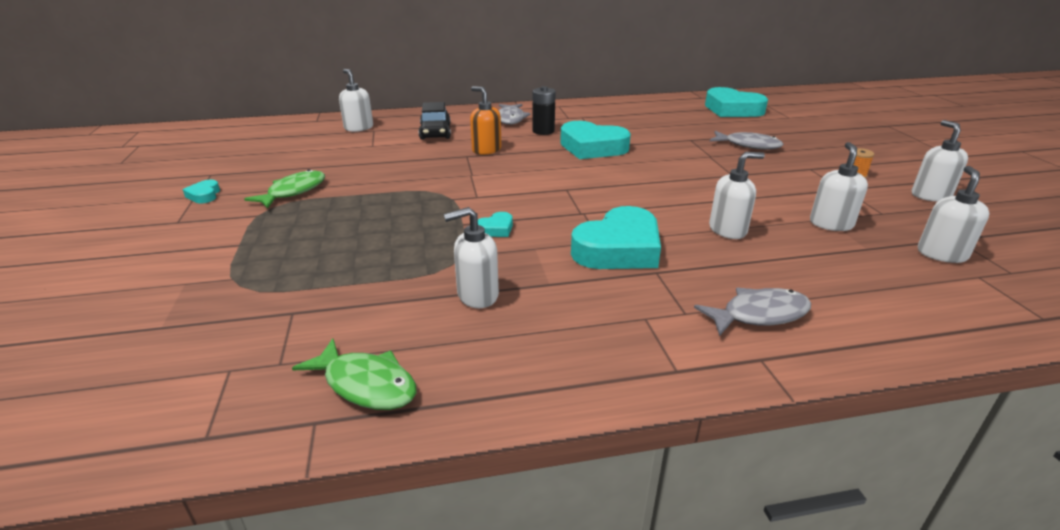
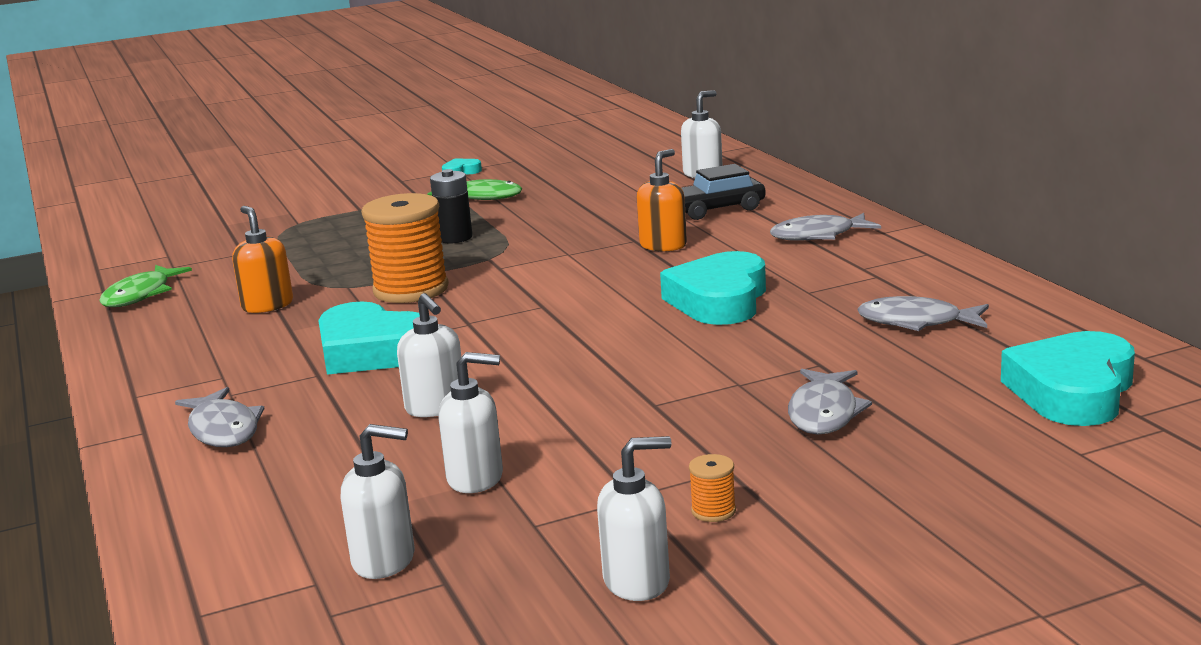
camera: 80 degrees right, 10 degrees down
white soap dispenser [444,207,499,308] -> orange soap dispenser [232,206,293,313]
turquoise heart [478,212,513,237] -> orange spool [361,193,449,303]
black battery [532,86,556,135] -> black battery moved to [430,169,472,243]
none -> grey fish [857,296,989,331]

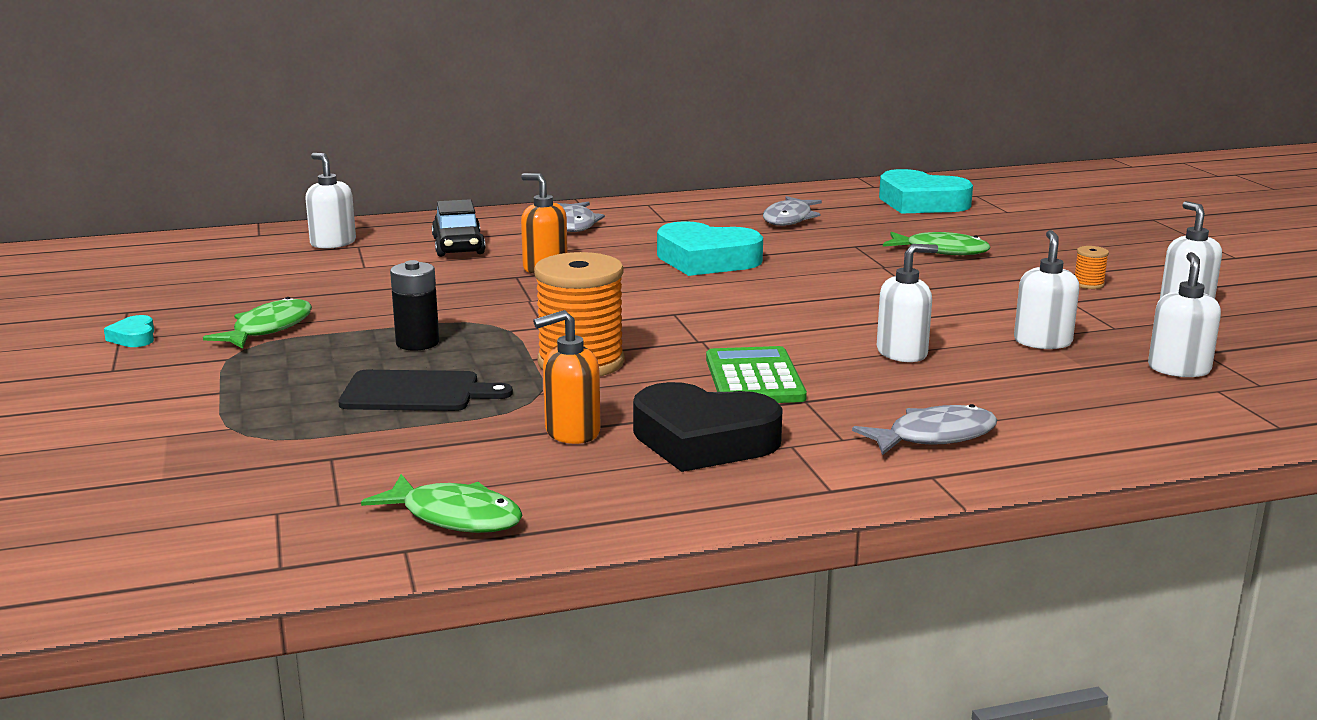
camera: 85 degrees left, 0 degrees up
turquoise heart [318,301,420,375] -> green calculator [706,346,807,403]
grey fish [788,369,872,435] -> green fish [883,232,991,255]
none -> black cutting board [338,370,513,411]
none -> black heart [633,382,783,472]

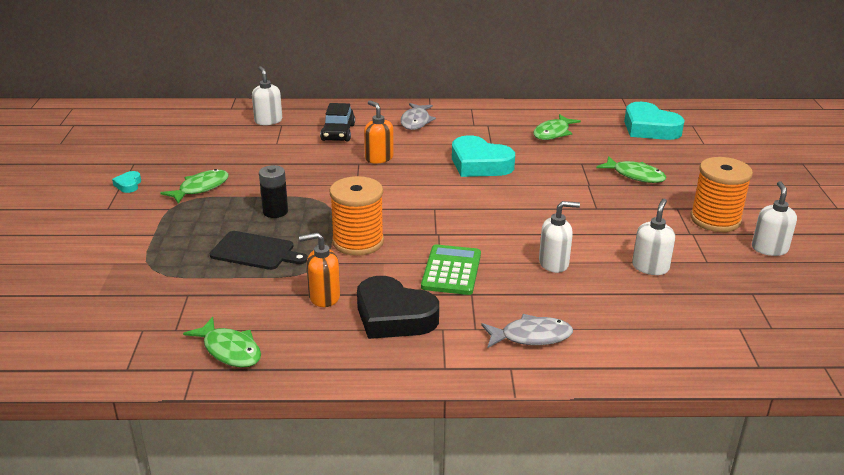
camera: 15 degrees right, 10 degrees up
grey fish [763,196,822,226] -> green fish [533,114,581,140]
orange spool [1075,246,1109,289] -> orange spool [690,157,753,232], size x2.45
white soap dispenser [1148,252,1221,377] -> none

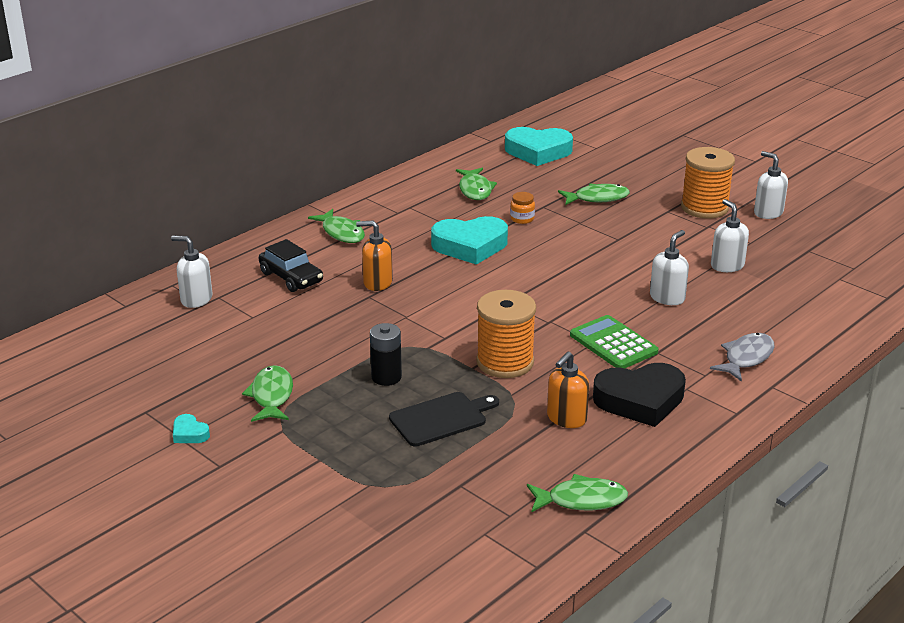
camera: 45 degrees left, 0 degrees up
grey fish [400,103,436,130] -> green fish [308,209,365,243]
none -> orange jar [510,192,535,224]

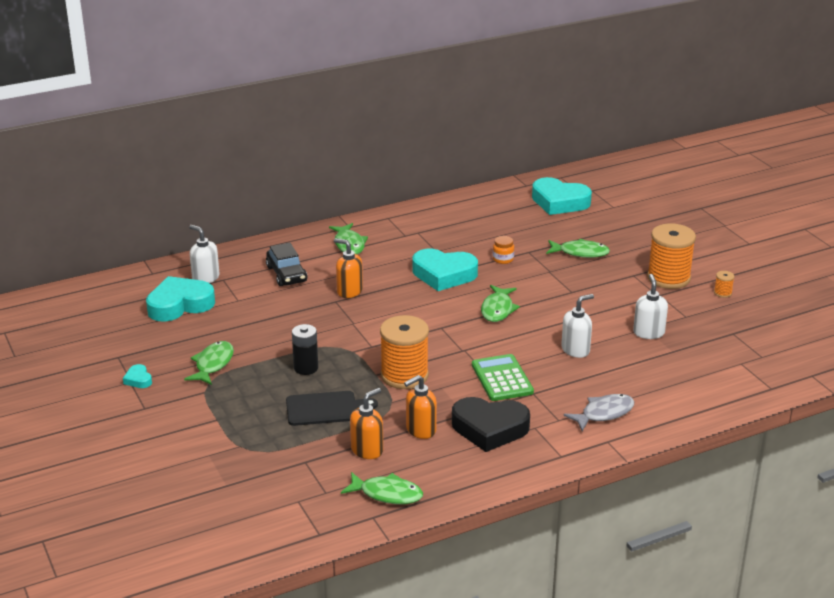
camera: 20 degrees right, 0 degrees up
green fish [456,168,497,200] -> green fish moved to [481,285,520,322]
white soap dispenser [754,151,788,219] -> orange spool [714,271,735,298]
none -> turquoise heart [146,276,215,322]
none -> orange soap dispenser [350,388,383,459]

